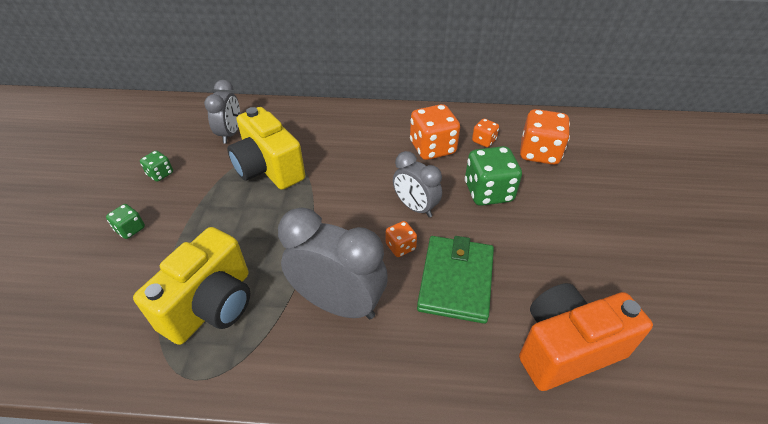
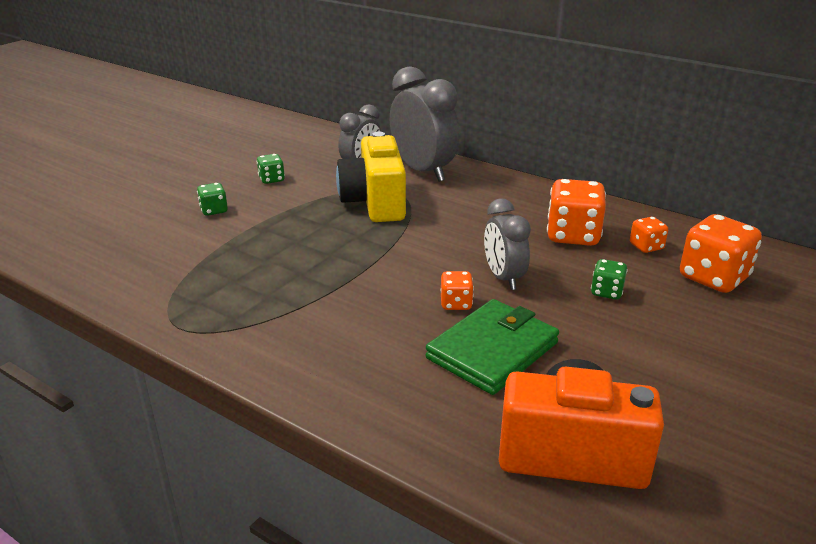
camera: 30 degrees right, 15 degrees down
yellow camera [133,227,250,345] -> none
grey clock [278,208,388,319] -> grey clock moved to [390,66,460,182]
green dice [465,146,522,206] -> green dice [591,259,628,300], size x0.52

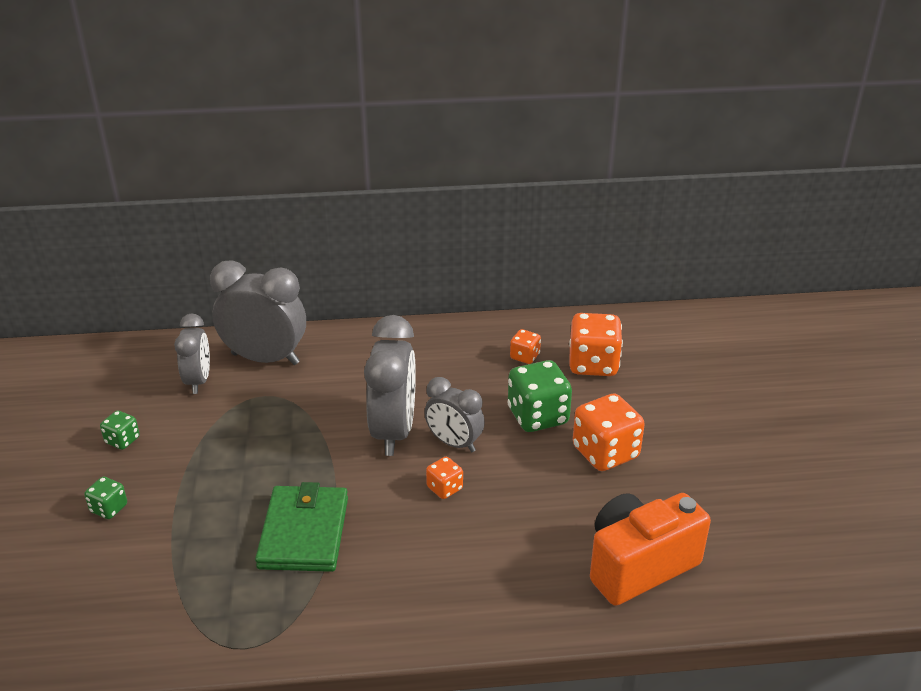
camera: 40 degrees left, 5 degrees up
yellow camera [336,132,406,222] -> none
green wallet [426,299,559,395] -> green wallet moved to [255,482,348,572]
orange dice [547,179,606,246] -> orange dice moved to [573,394,645,471]
green dice [591,259,628,300] -> green dice [507,360,572,432], size x1.94
none -> grey clock [364,315,416,456]

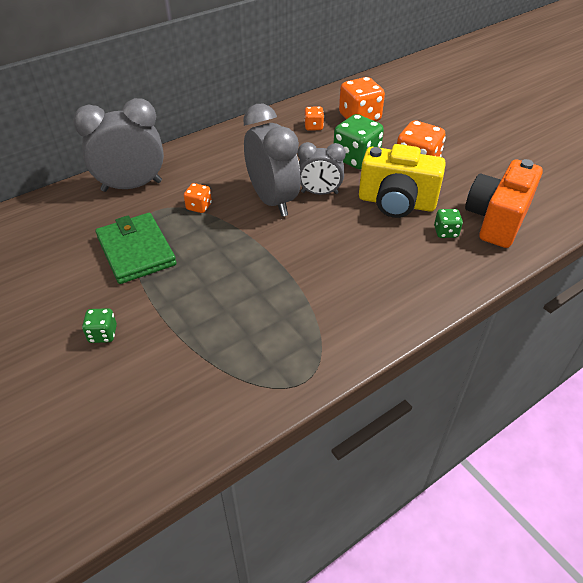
camera: 30 degrees left, 10 degrees up
green dice [100,410,140,450] -> green dice moved to [434,209,463,238]
grey clock [174,314,210,394] -> none
green wallet [255,482,348,572] -> green wallet moved to [96,213,177,284]
orange dice [426,457,463,499] -> orange dice moved to [184,183,212,213]
none -> yellow camera [359,144,446,218]

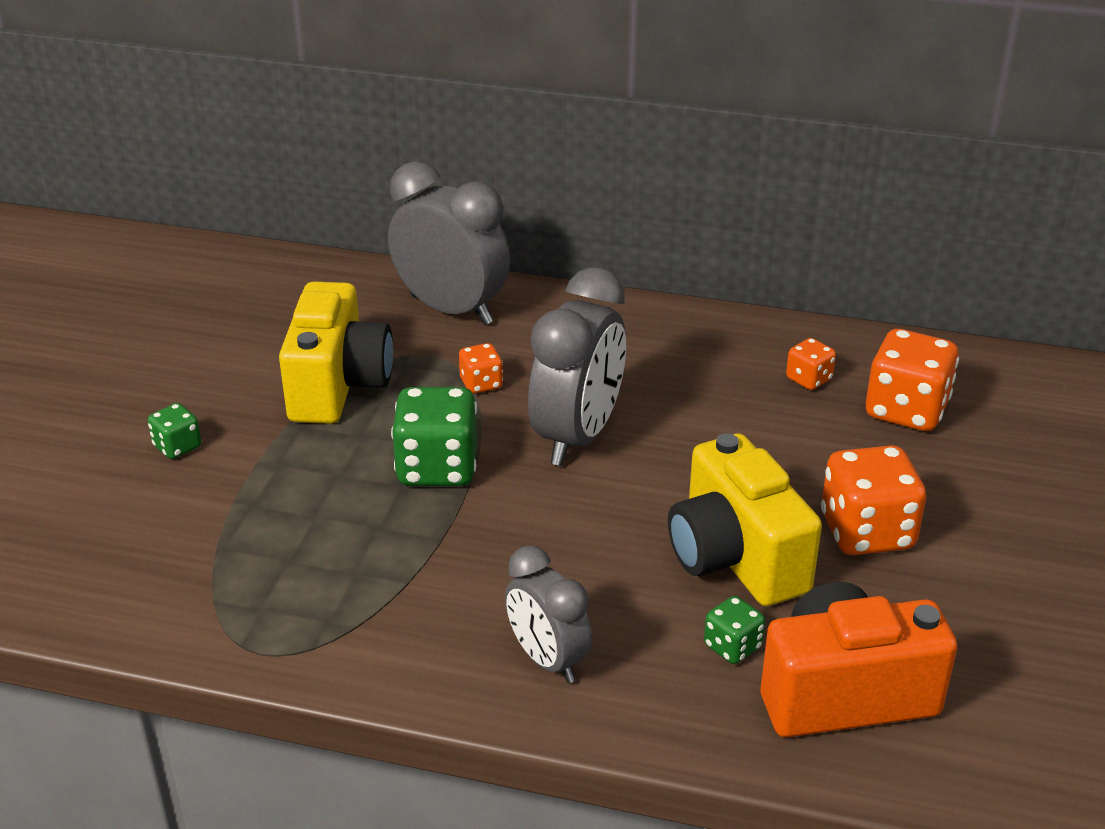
camera: 50 degrees right, 10 degrees down
green wallet [96,213,177,284] -> yellow camera [279,281,393,424]
grey clock [298,142,346,195] -> grey clock moved to [505,545,592,683]
green dice [334,114,384,169] -> green dice moved to [391,387,477,486]

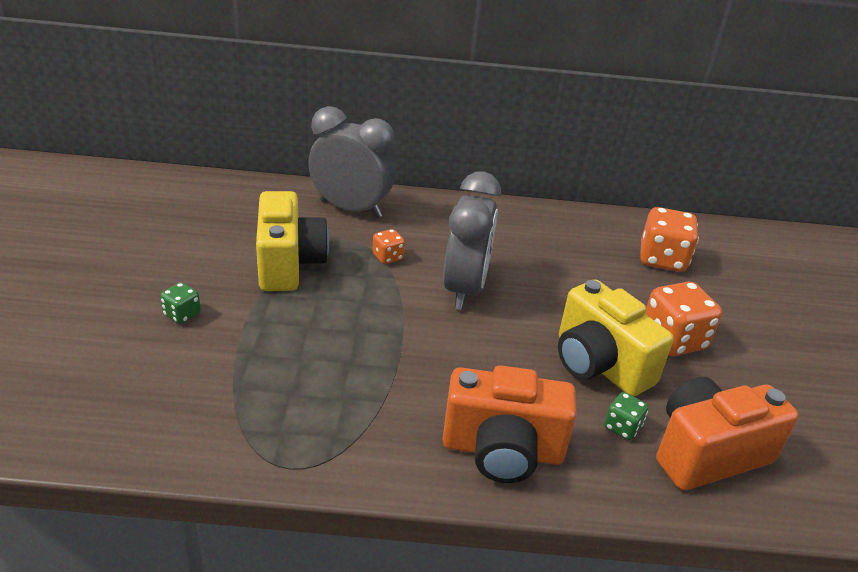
camera: 15 degrees left, 0 degrees up
green dice [391,387,477,486] -> none
grey clock [505,545,592,683] -> orange camera [442,365,577,483]
orange dice [786,338,836,390] -> none

